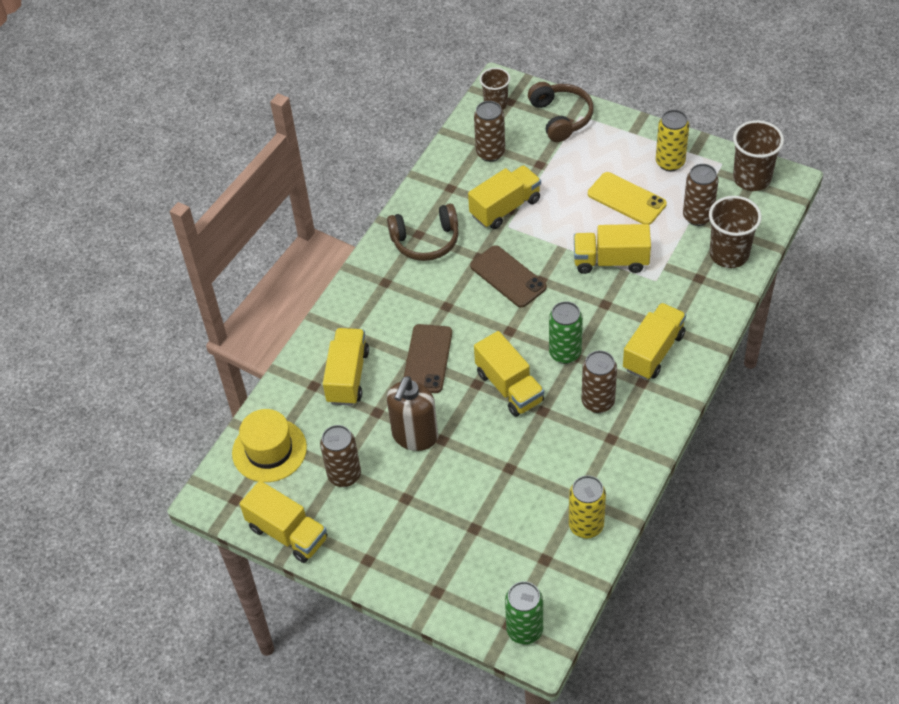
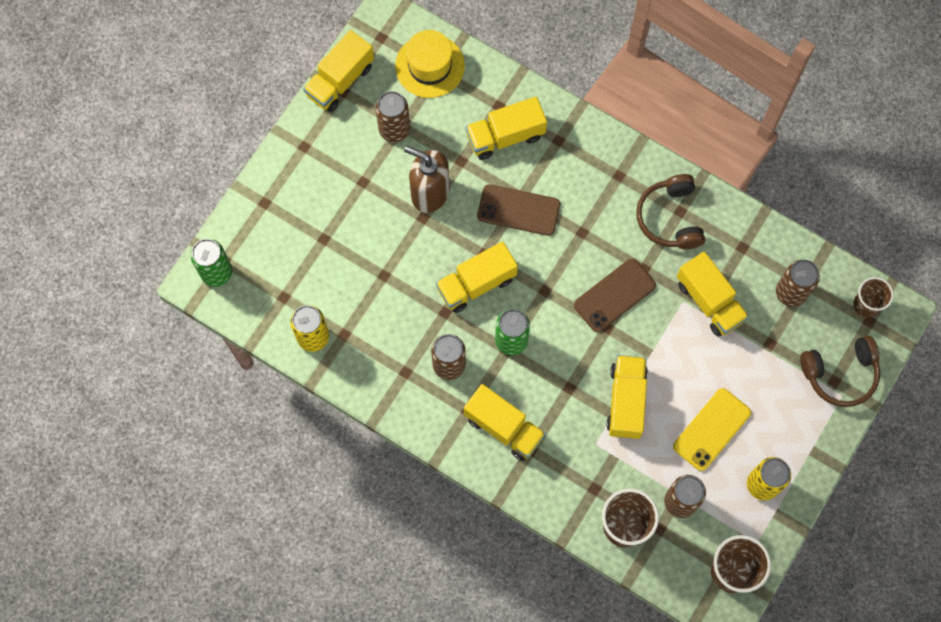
camera: 90 degrees right, 20 degrees up
yellow truck [323,328,369,406] -> yellow truck turned 150 degrees clockwise [466,97,547,160]

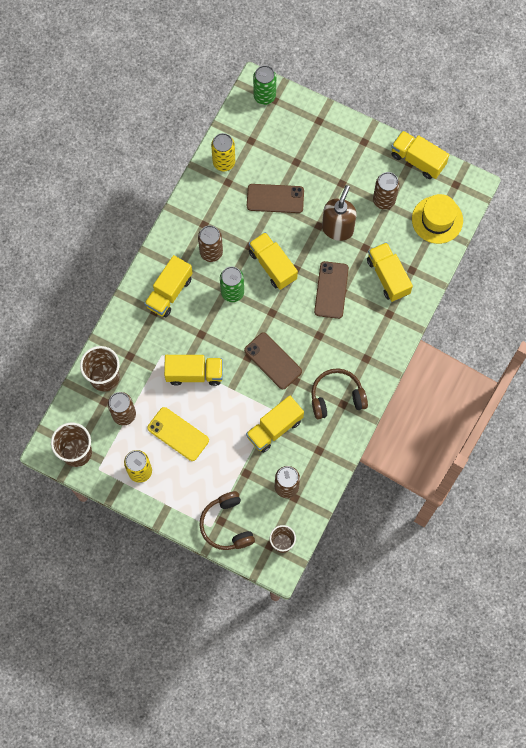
camera: 85 degrees right, 0 degrees up
none -> brown phone [247,184,304,213]

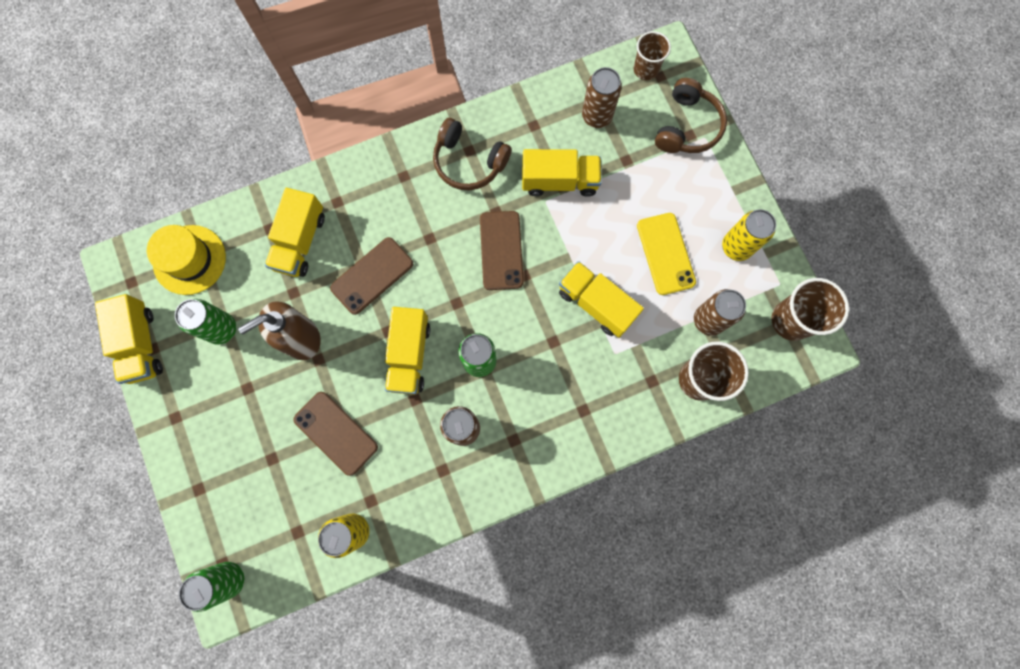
camera: 140 degrees left, 5 degrees up
yellow truck [144,255,193,317] -> none
brown can [373,172,400,210] -> green can [175,299,236,345]

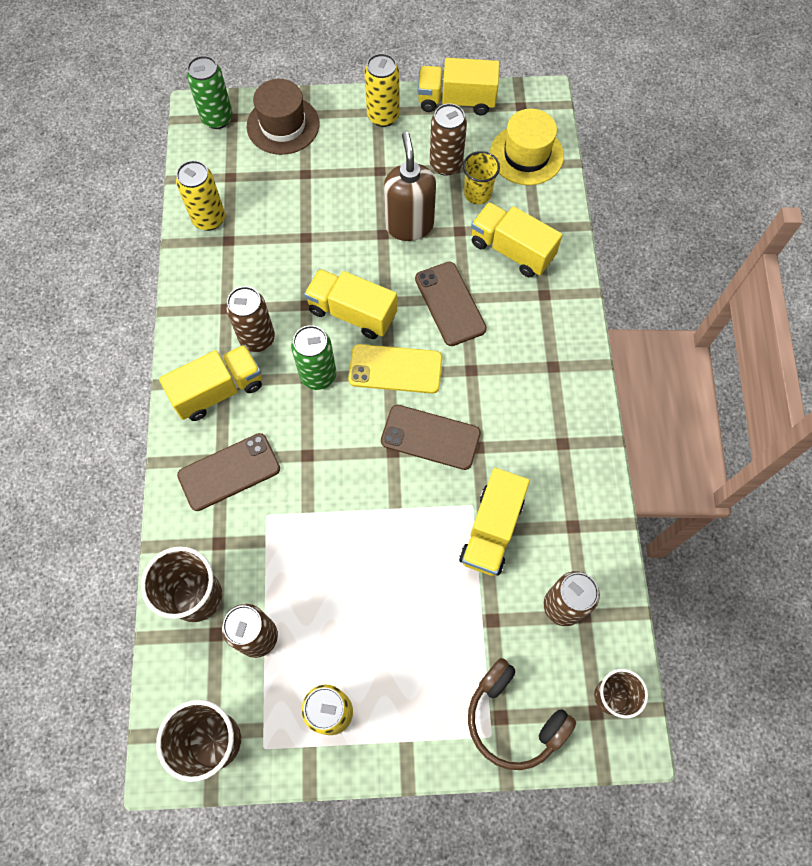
camera: 110 degrees right, 10 degrees down
green can [175,299,236,345] -> brown can [430,103,467,176]
brown phone [293,392,378,476] -> brown phone moved to [177,433,280,511]
brown headphones [433,118,511,190] -> none
yellow truck [559,261,644,338] -> yellow truck moved to [159,344,262,421]
yellow phone [637,213,696,295] -> yellow phone moved to [348,344,442,394]
none -> brown hat [247,79,319,155]
none -> yellow can [364,53,400,127]
none -> yellow cup [463,151,500,204]

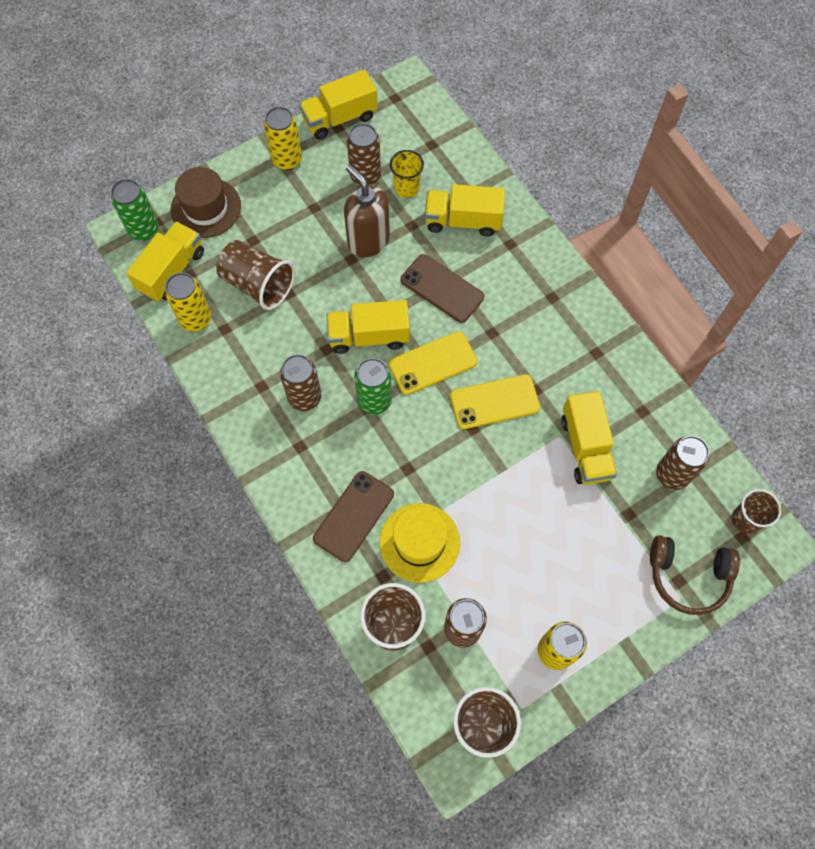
camera: 30 degrees left, 0 degrees up
yellow truck [159,344,262,421] -> yellow truck moved to [126,221,204,302]
brown phone [381,405,481,470] -> yellow phone [450,374,540,429]
yellow hat [490,109,564,185] -> yellow hat moved to [379,503,460,583]
none -> brown cup [216,240,295,310]

